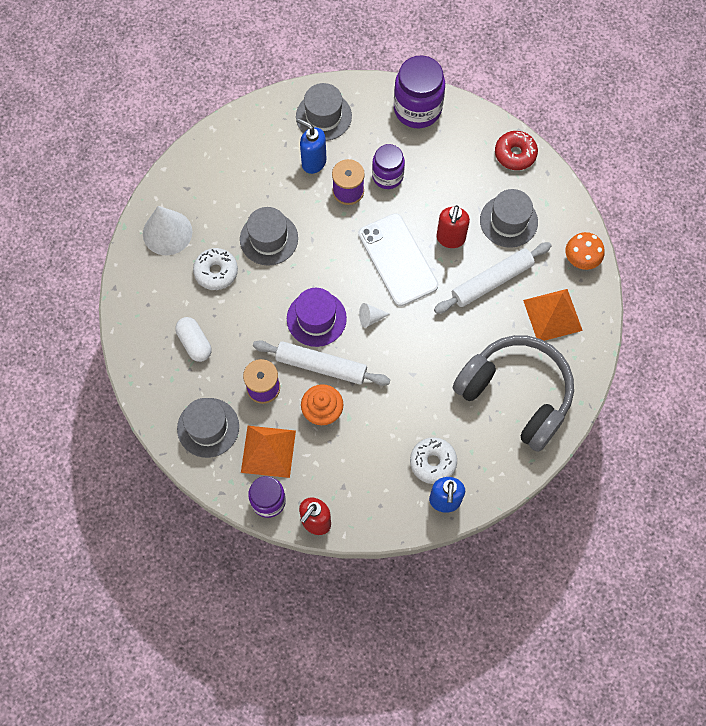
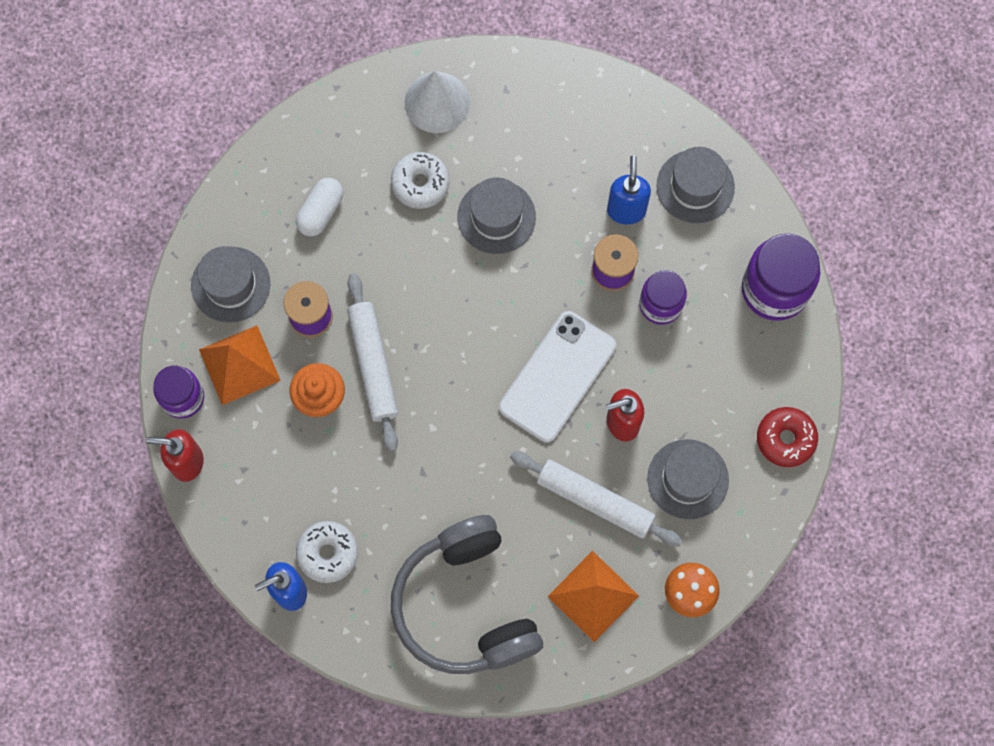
camera: 60 degrees right, 5 degrees up
purple hat [287,288,347,347] -> none
white cone [359,303,390,328] -> none
grey headphones [453,335,574,452] -> grey headphones turned 150 degrees clockwise [391,515,543,674]

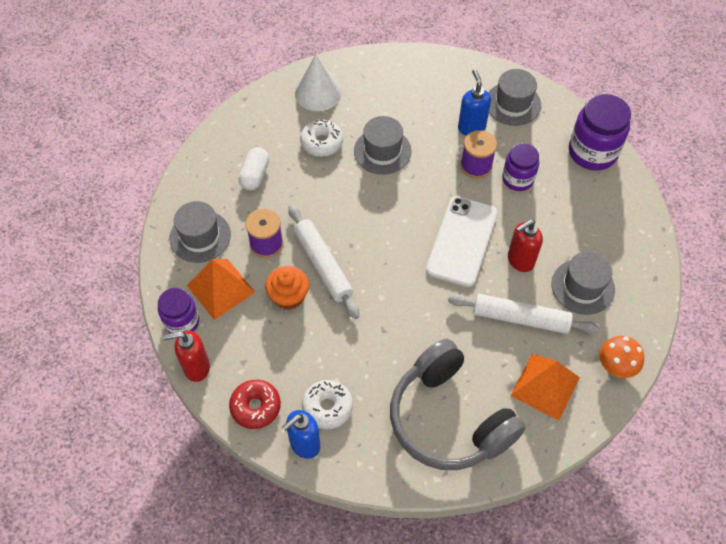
camera: 15 degrees left, 15 degrees down
red donut [757,407,818,467] -> red donut moved to [229,380,281,429]

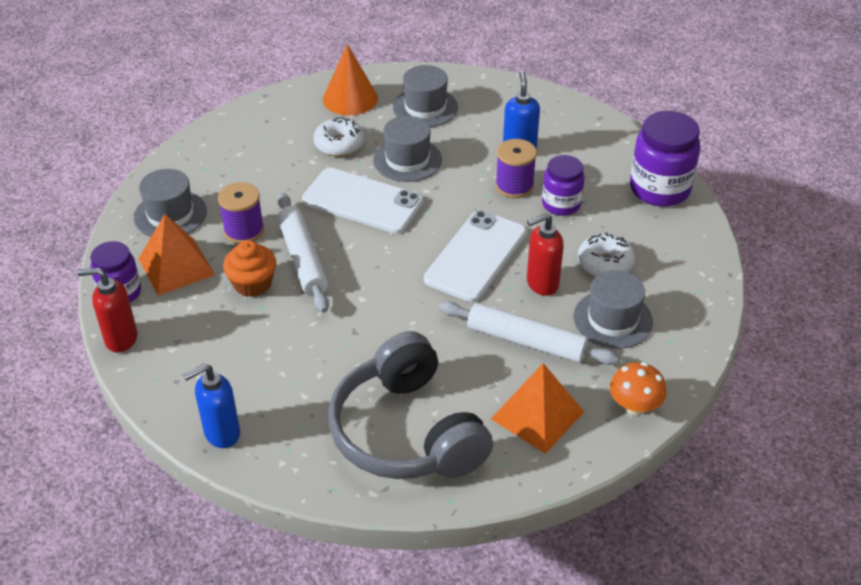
camera: 10 degrees right, 15 degrees down
red donut [229,380,281,429] -> none
white capsule [239,147,269,191] -> none
white cone [295,54,342,111] -> orange cone [323,44,378,116]
white donut [302,380,353,430] -> white donut moved to [578,233,635,276]
grey hat [488,69,541,126] -> grey hat moved to [393,65,458,127]
none -> white phone [302,168,424,234]

